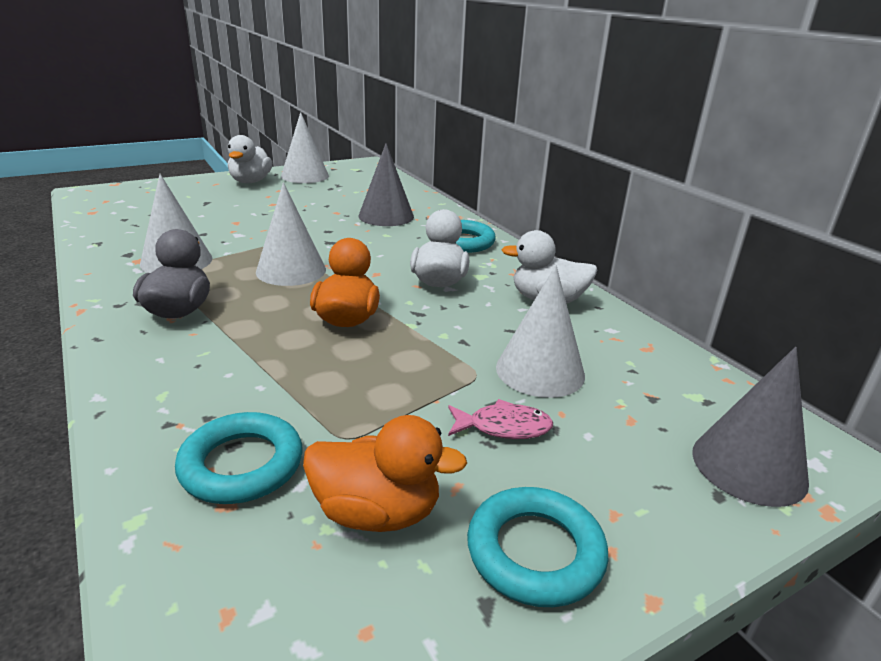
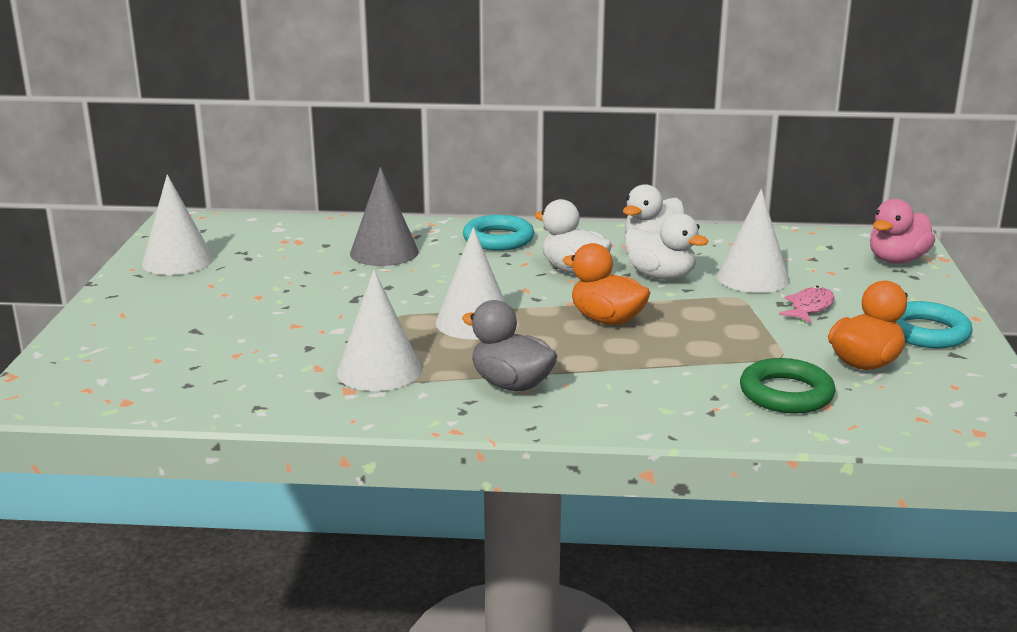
camera: 55 degrees left, 5 degrees down
turquoise ring [175,412,303,504] -> green ring [740,358,835,413]
white duck [228,135,272,183] -> white duck moved to [625,213,709,280]
grey cone [692,347,809,507] -> pink duck [870,199,935,264]

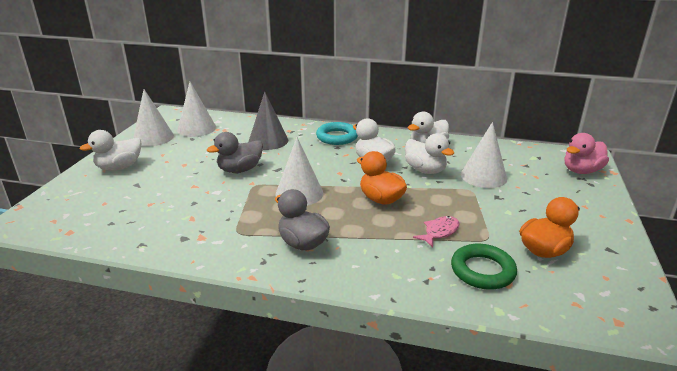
camera: 10 degrees right, 5 degrees up
white cone [337,269,422,391] -> white cone moved to [177,82,216,137]
pink fish [779,286,835,323] -> pink fish moved to [413,216,459,248]
turquoise ring [896,301,973,348] -> none
none -> white duck [80,130,141,171]
none -> grey duck [207,132,263,173]

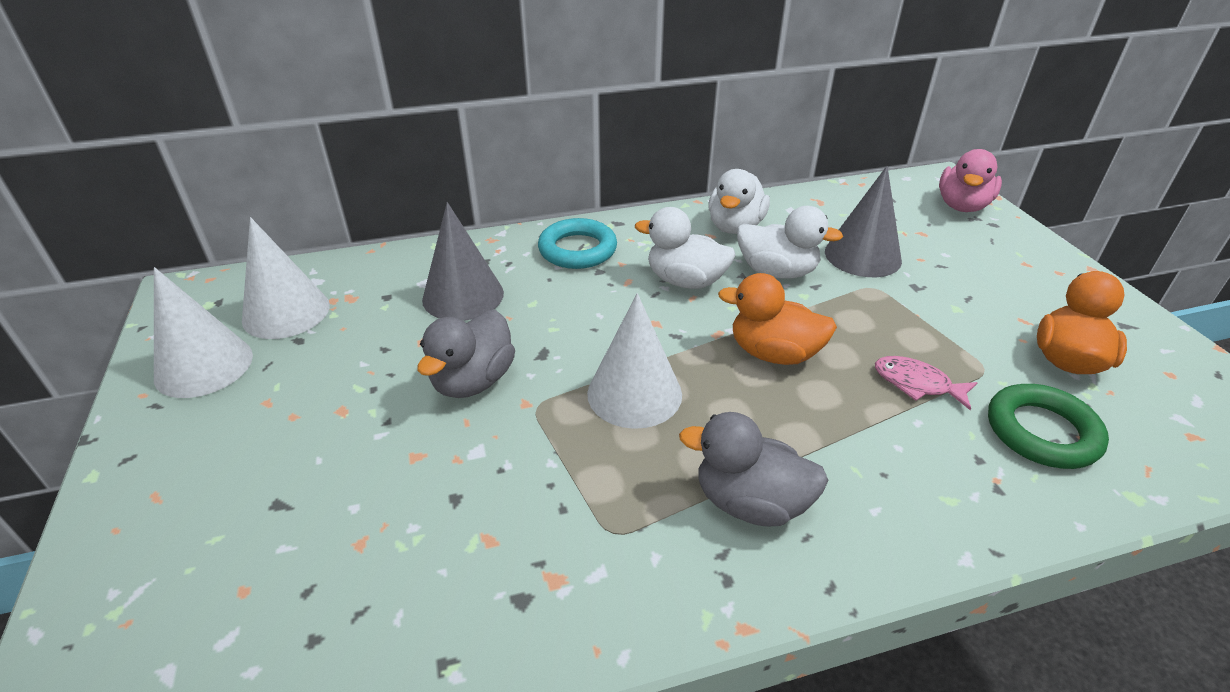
camera: 30 degrees left, 10 degrees up
white duck [80,130,141,171] -> none
pink fish [413,216,459,248] -> pink fish turned 75 degrees counterclockwise [875,356,977,410]
white cone [461,122,507,188] -> grey cone [825,166,902,277]

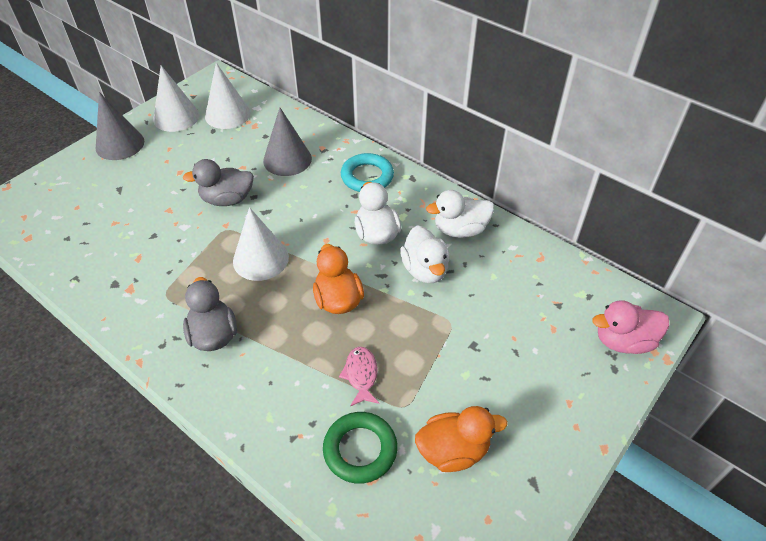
camera: 55 degrees right, 10 degrees up
grey cone [825,166,902,277] -> grey cone moved to [96,92,144,160]

